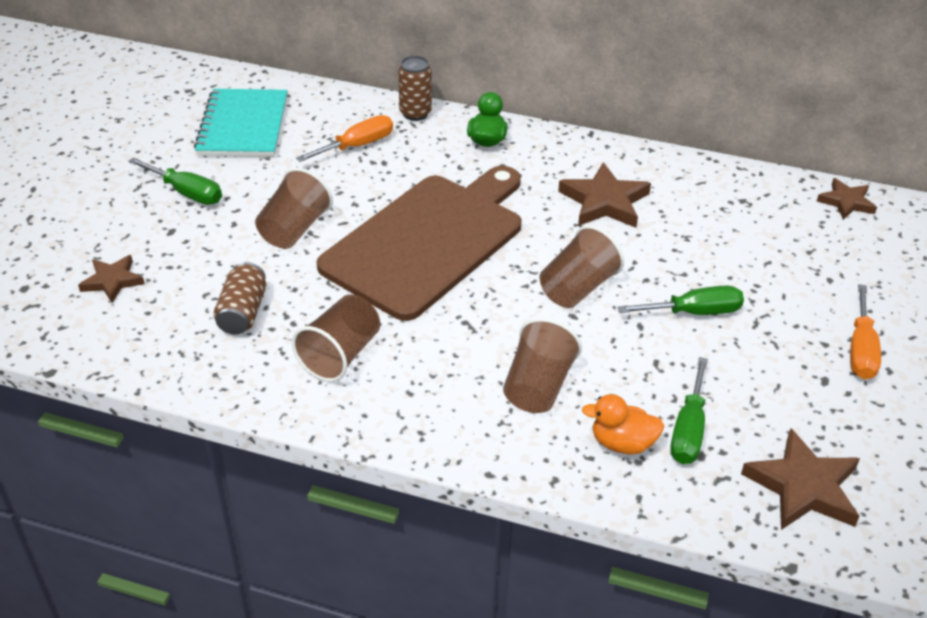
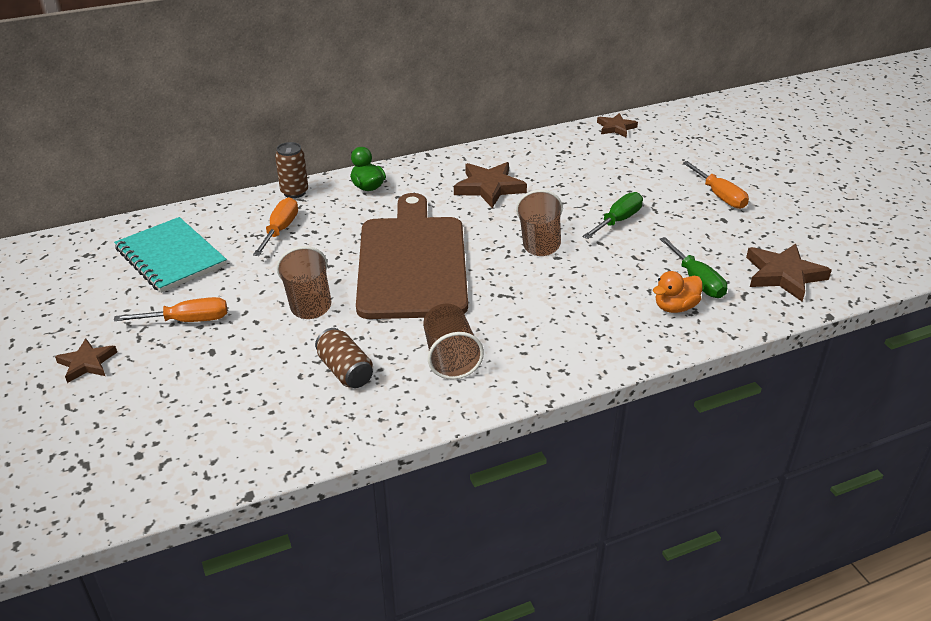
camera: 40 degrees left, 5 degrees down
brown star [78,255,145,303] -> brown star moved to [55,338,117,383]
green screwdriver [128,157,222,205] -> orange screwdriver [114,297,227,322]
brown cup [503,318,582,413] -> none

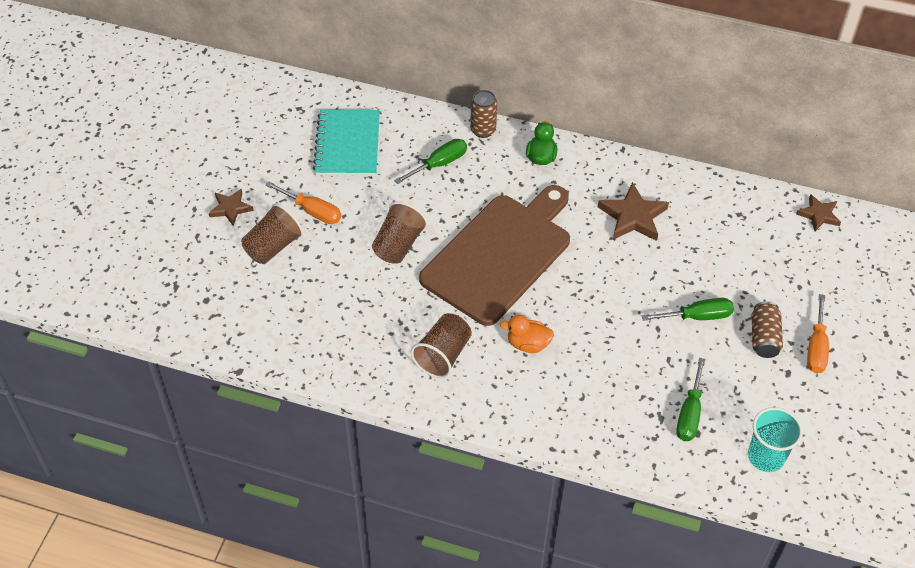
camera: 40 degrees right, 15 degrees up
orange screwdriver [253,197,298,256] -> green screwdriver [394,139,467,184]
brown can [315,328,373,388] -> brown can moved to [752,301,783,358]
brown cup [516,190,563,256] -> brown cup moved to [241,203,304,264]
orange duck [653,271,703,313] -> orange duck moved to [500,315,554,353]
brown star [746,244,832,301] -> turquoise cup [748,407,803,472]

